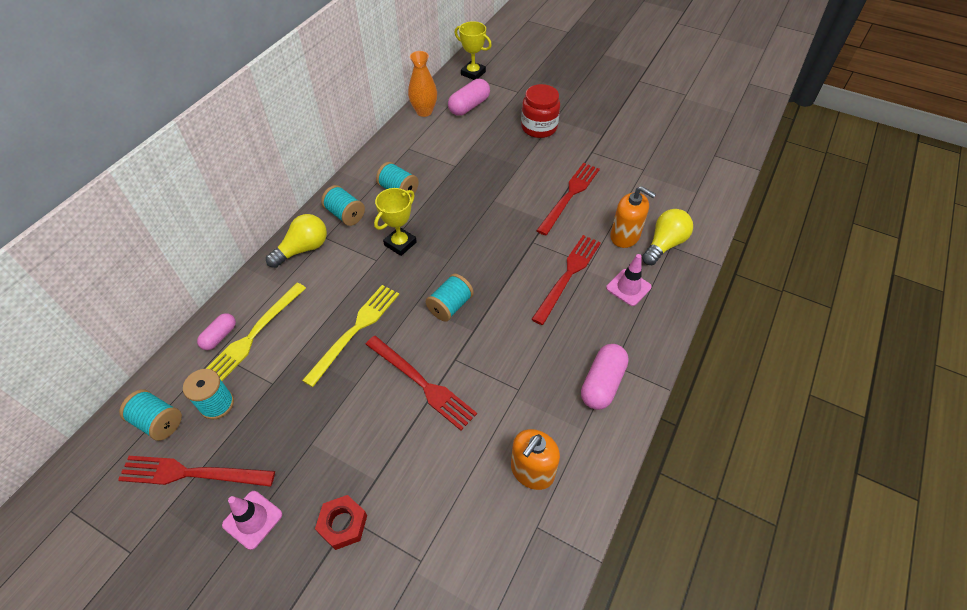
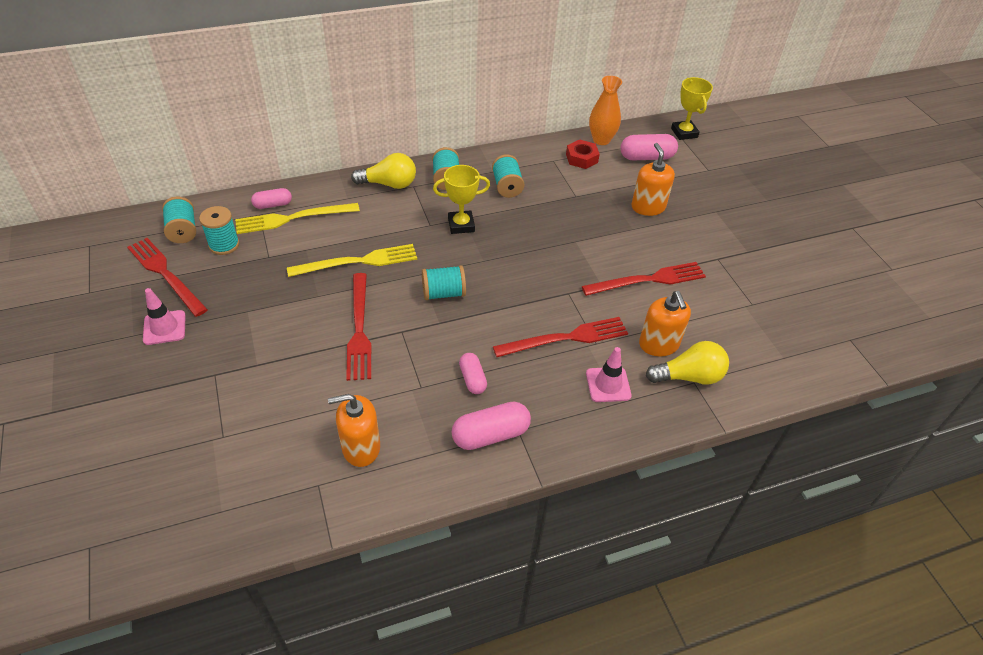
camera: 40 degrees right, 5 degrees down
red nut [315,495,367,550] -> red nut moved to [566,140,600,169]
red jar [521,84,560,138] -> none
none -> pink capsule [459,353,487,394]
none -> orange soap dispenser [631,143,675,216]

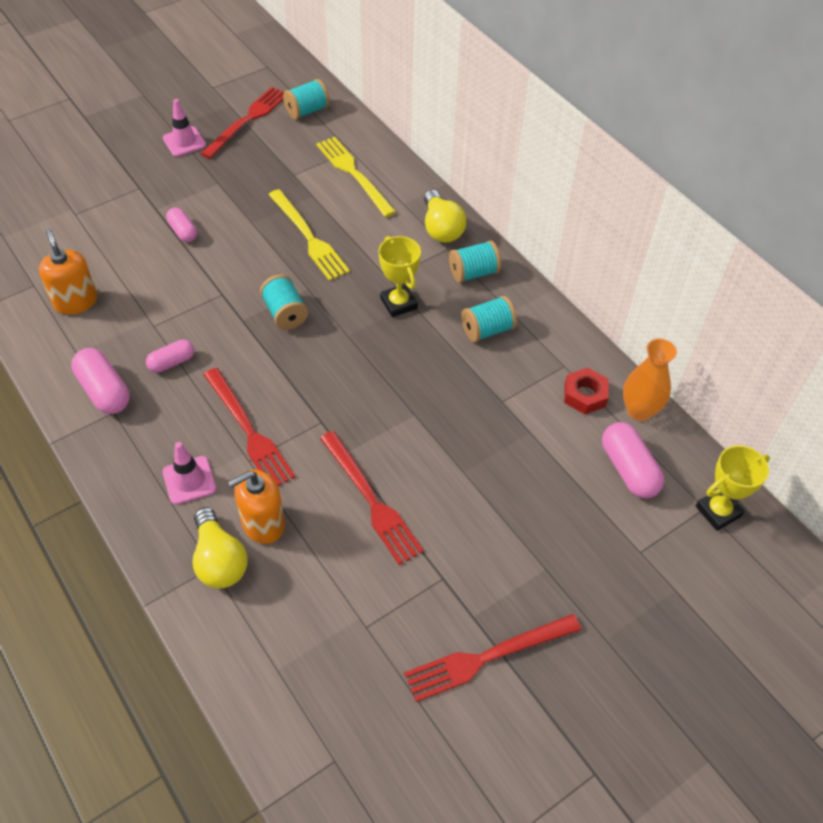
camera: 75 degrees right, 5 degrees up
turquoise spool [199,206,239,255] -> none
pink capsule [251,188,292,209] -> pink capsule moved to [166,207,197,242]
red fork [346,273,371,381] -> red fork moved to [404,614,581,702]
orange soap dispenser [631,143,675,216] -> none

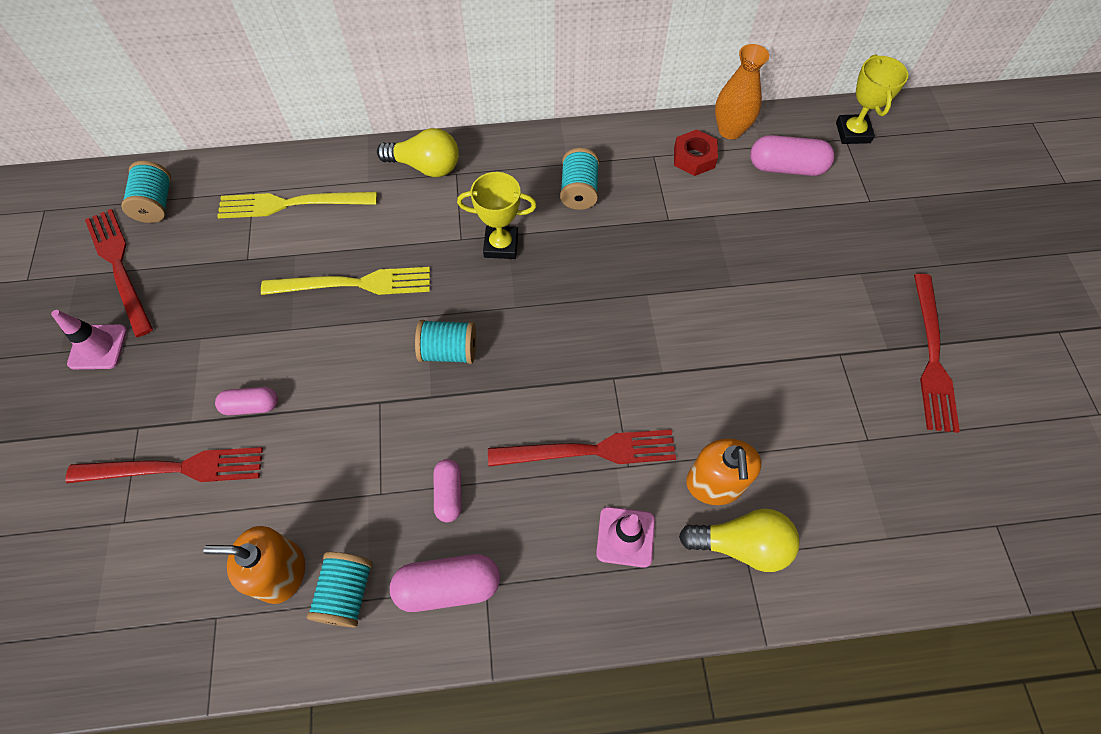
camera: 60 degrees left, 10 degrees up
red fork [320,431,424,565] -> red fork moved to [65,447,263,483]
turquoise spool [449,240,501,283] -> turquoise spool moved to [307,552,373,627]

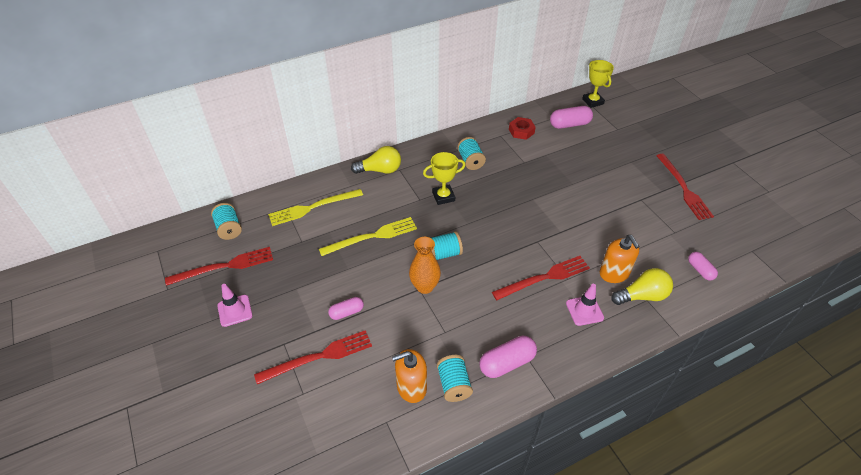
camera: 20 degrees left, 15 degrees down
red fork [85,209,153,337] -> red fork turned 120 degrees clockwise [165,247,273,286]
pink capsule [434,459,462,522] -> pink capsule moved to [688,252,718,280]
orange vase [715,44,769,139] -> orange vase moved to [409,237,441,294]

